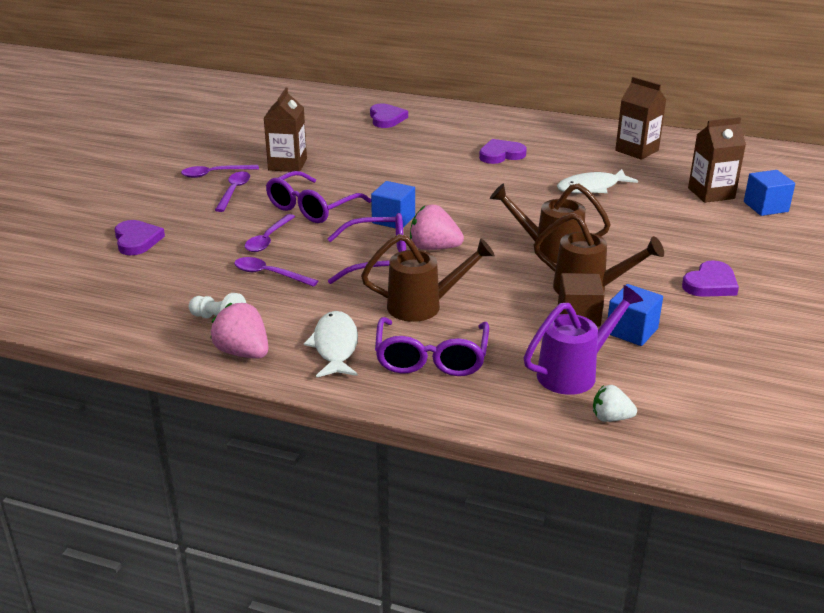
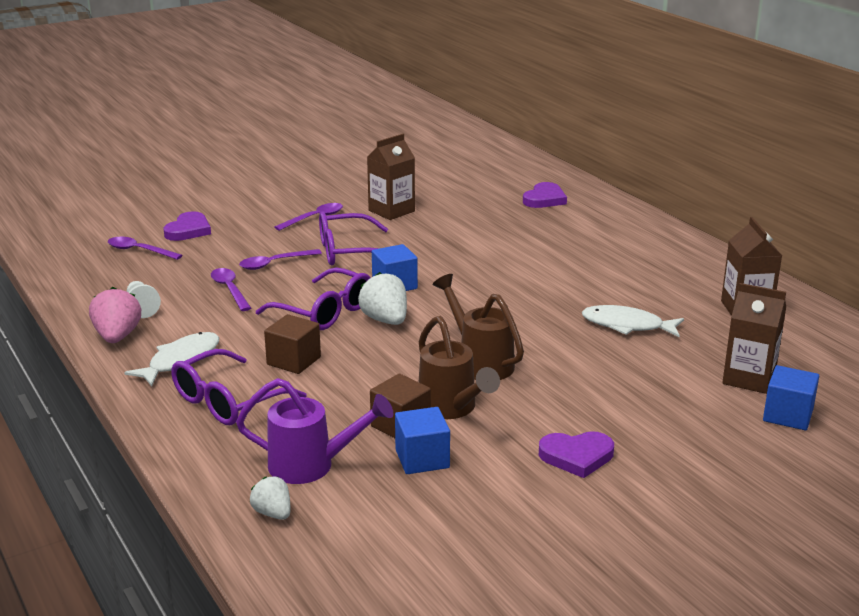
camera: 40 degrees right, 5 degrees down
purple spoon [181,165,259,178] -> purple spoon moved to [108,237,182,260]
brown watering can [361,234,495,322] -> brown cube [264,314,321,374]
pink strawberry [410,205,464,250] -> white strawberry [358,272,407,325]
purple heart [479,139,527,164] -> none

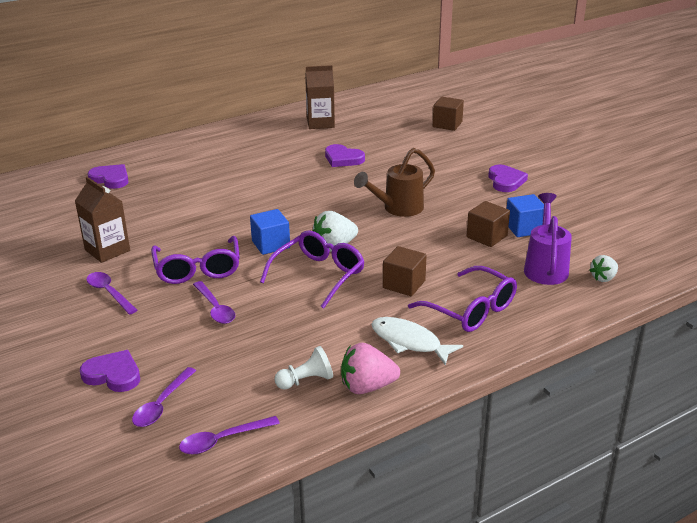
camera: 90 degrees left, 5 degrees up
purple spoon [211,268,251,311] -> purple spoon moved to [179,416,280,455]
brown watering can [419,316,500,419] -> none
white fish [582,305,684,337] -> purple heart [325,144,365,167]
brown carton [722,283,786,394] -> none
blue cube [763,365,819,430] -> brown cube [433,97,464,131]

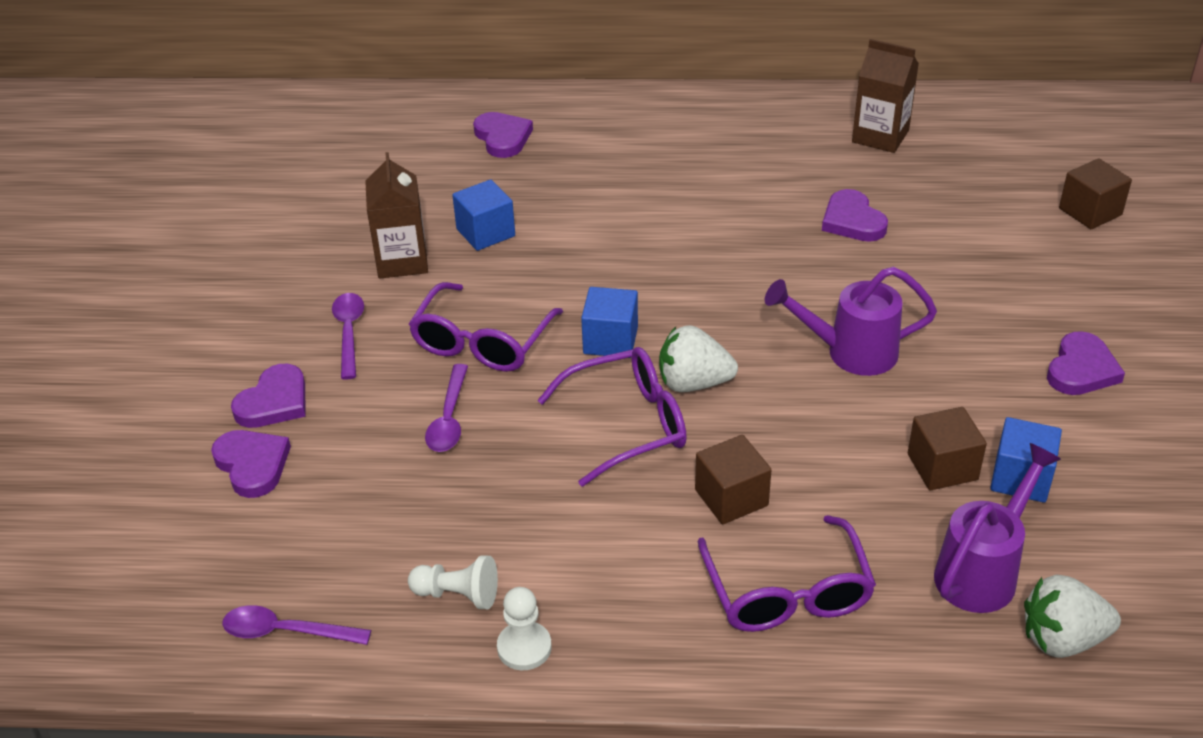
camera: 35 degrees right, 10 degrees up
purple spoon [132,367,196,427] -> none
pink strawberry [341,343,400,394] -> white pawn [497,587,552,670]
brown watering can [354,148,435,217] -> purple watering can [765,267,937,376]
white fish [371,317,463,366] -> none
white strawberry [589,255,618,282] -> white strawberry [1024,575,1121,658], size x1.59
none -> purple heart [231,364,305,428]
none -> blue cube [452,179,515,251]

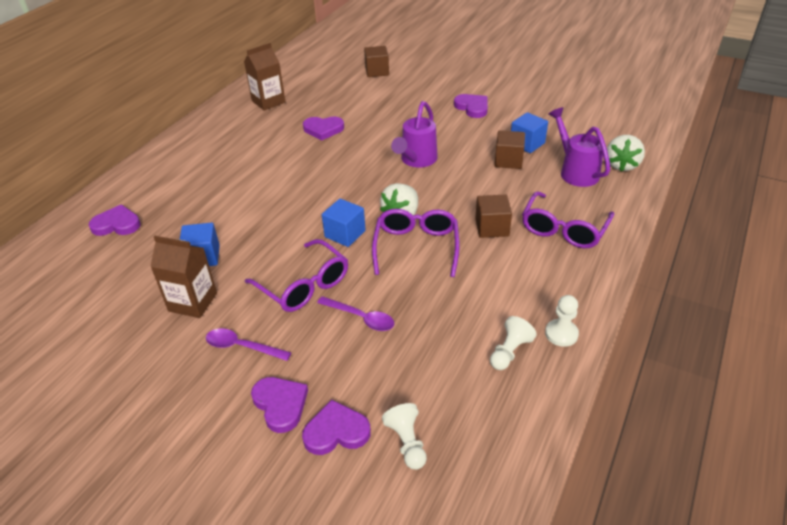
camera: 65 degrees left, 0 degrees up
purple spoon [222,605,371,645] -> none
purple glasses [698,515,876,632] -> purple glasses turned 105 degrees clockwise [522,191,615,248]
none -> white pawn [382,403,427,470]

